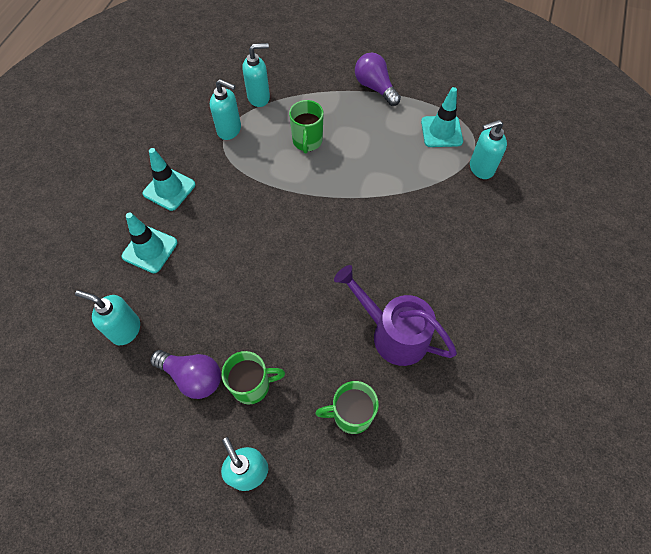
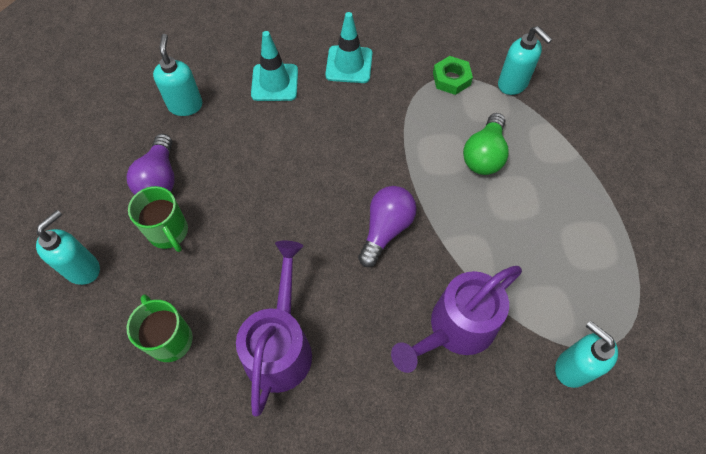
camera: 65 degrees right, 0 degrees up
turquoise soap dispenser [210,79,241,140] -> green nut [433,56,473,95]
green mug [289,100,324,154] -> green light bulb [463,113,509,175]
purple light bulb [355,53,401,106] -> purple light bulb moved to [358,186,417,267]
turquoise traffic cone [421,87,463,147] -> none
none -> purple watering can [391,266,522,373]

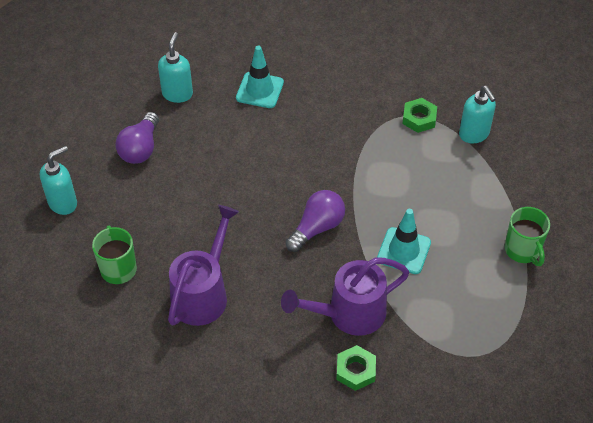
camera: 15 degrees right, 10 degrees down
green mug [128,186,188,252] -> green mug moved to [505,207,550,266]
turquoise traffic cone [325,12,372,83] -> turquoise traffic cone moved to [377,209,431,274]
green light bulb [463,113,509,175] -> none
turquoise soap dispenser [555,321,618,388] -> none
none -> green nut [336,345,376,391]

